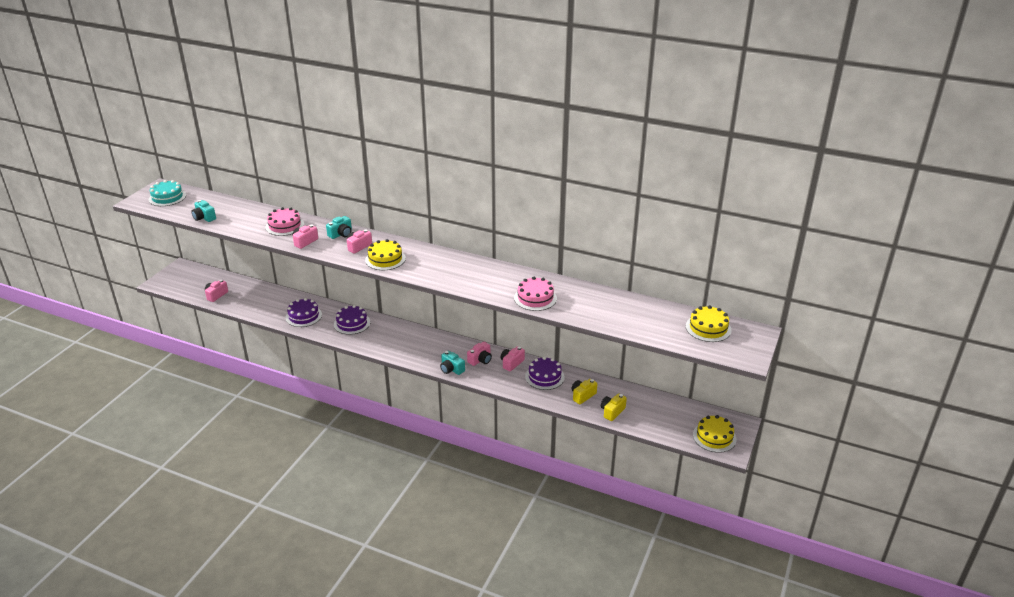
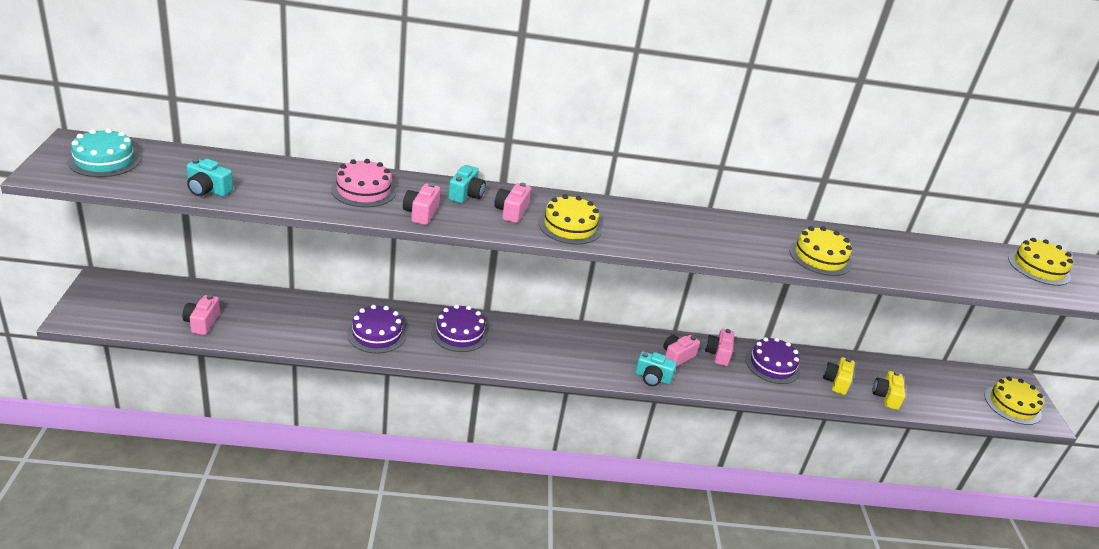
camera: 30 degrees left, 0 degrees up
pink camera [467,342,492,366] -> pink camera turned 150 degrees counterclockwise [663,335,700,367]
pink cake [514,277,557,311] -> yellow cake [789,226,852,276]

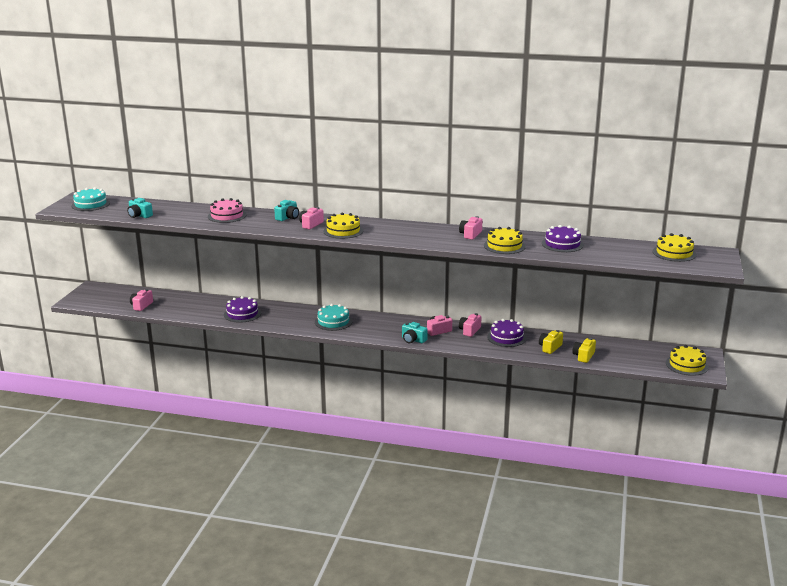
camera: 20 degrees right, 10 degrees down
pink camera [403,183,440,225] -> pink camera moved to [459,216,483,240]
purple cake [431,304,488,352] -> purple cake moved to [542,225,584,252]
none -> turquoise cake [315,304,352,331]

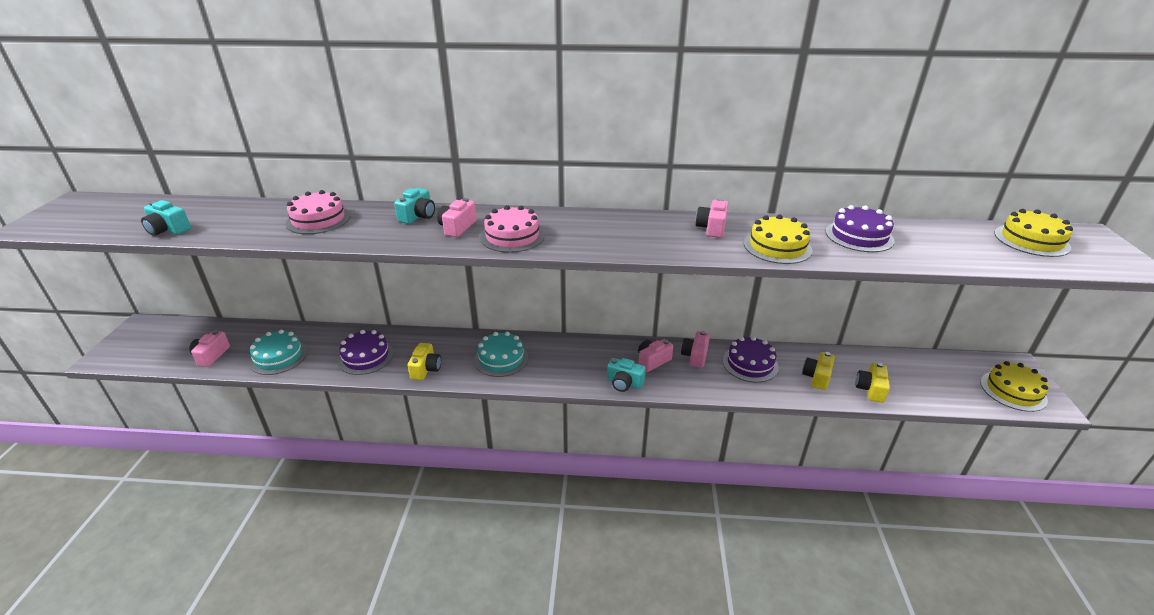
camera: 10 degrees left, 10 degrees up
turquoise cake [71,187,110,211] -> turquoise cake moved to [249,330,307,375]
yellow cake [323,212,363,239] -> pink cake [480,205,545,253]
none -> yellow camera [408,343,441,380]

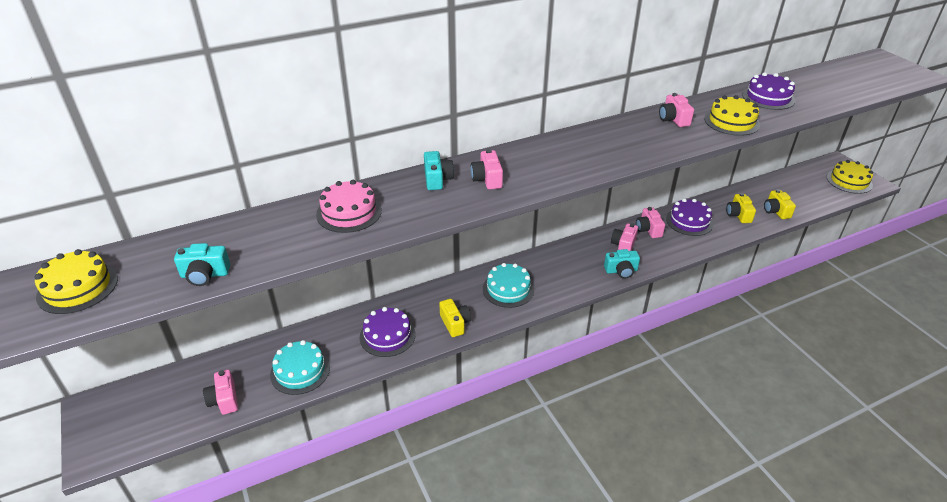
camera: 30 degrees left, 5 degrees up
pink cake [480,205,545,253] -> none
yellow cake [994,209,1073,257] -> yellow cake moved to [35,249,118,314]

